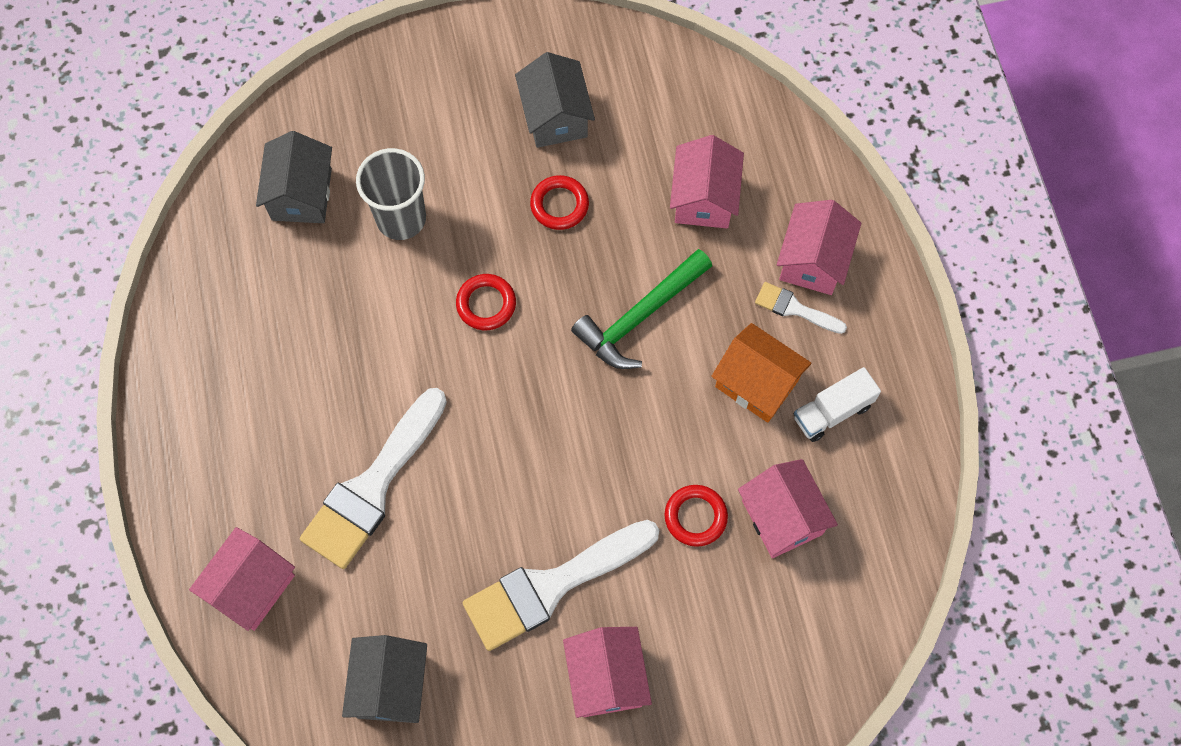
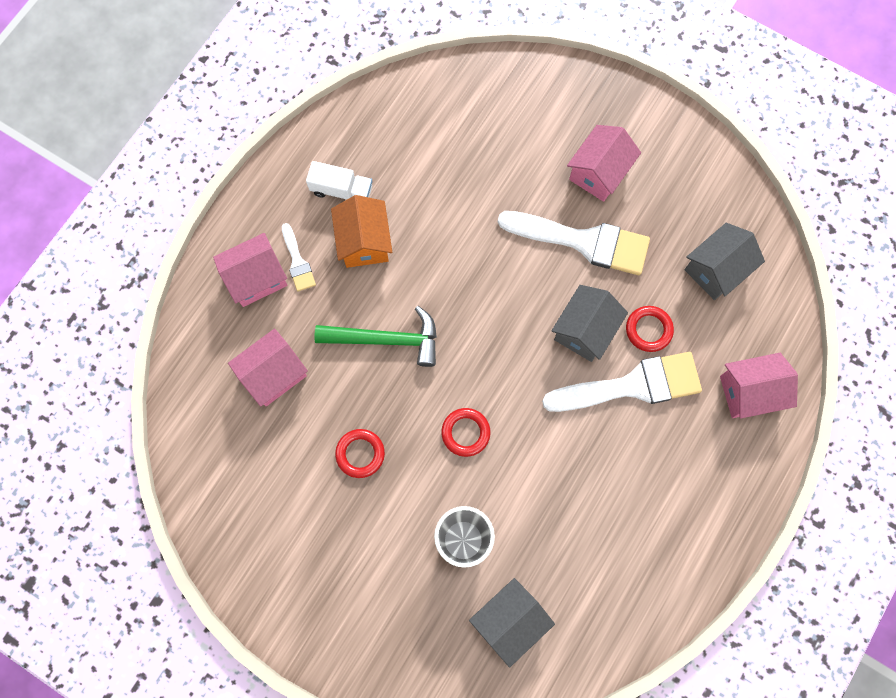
camera: 135 degrees left, 5 degrees up
grey house [515,52,595,148] -> grey house moved to [551,285,628,362]
red ring [665,485,728,547] -> red ring moved to [626,306,674,352]
pink house [738,459,838,558] -> none

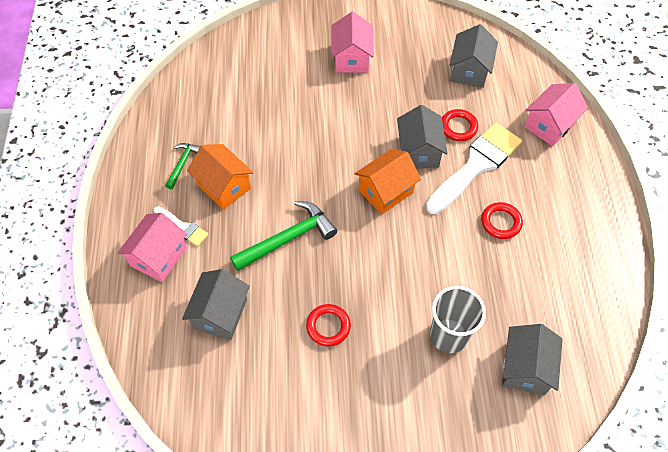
camera: 35 degrees left, 15 degrees down
pink house [228,328,308,406] -> grey house [182,269,250,340]
white truck [306,161,372,199] -> green hammer [165,143,201,189]
red ring [441,408,491,457] -> red ring moved to [481,202,523,239]
white brush [498,211,650,275] -> none
none -> orange house [354,149,421,215]

